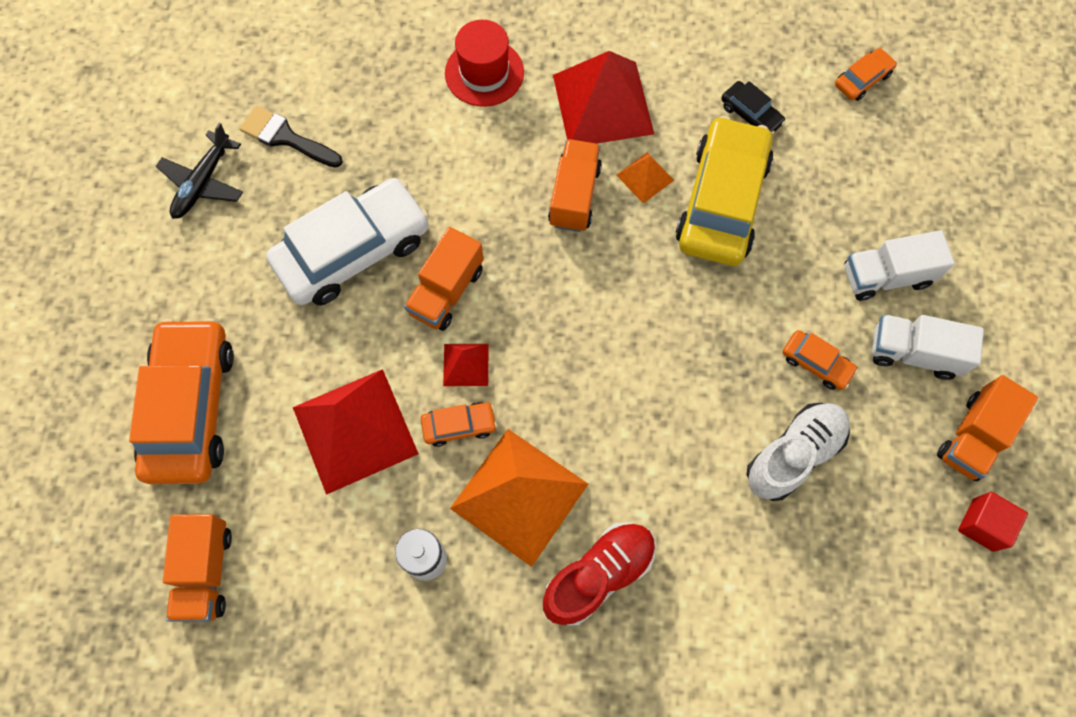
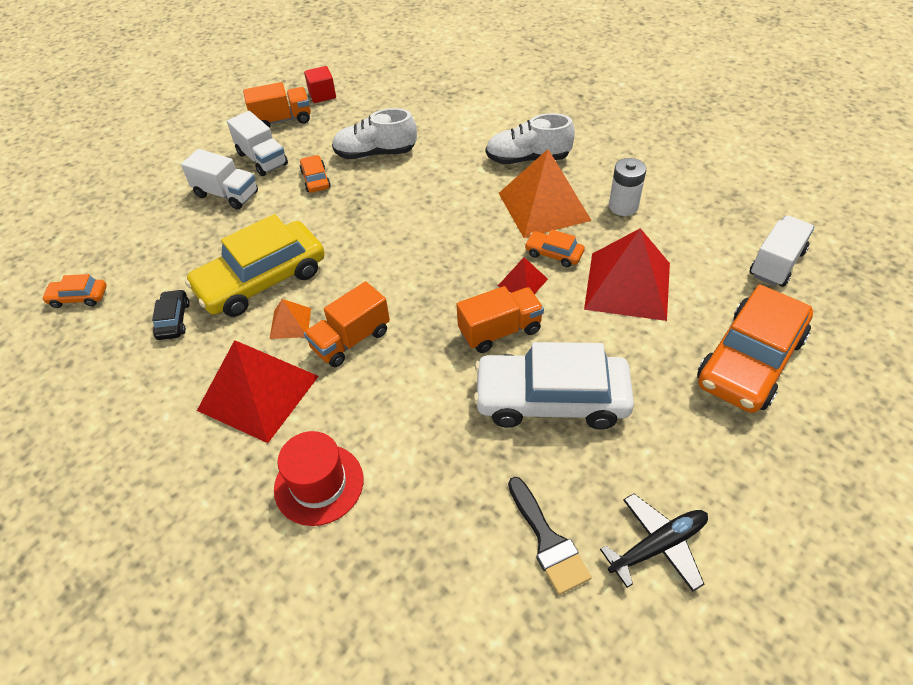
camera: 140 degrees left, 20 degrees down
orange truck [163,514,232,622] -> white truck [750,216,814,287]
red shoe [543,522,656,626] -> white shoe [486,113,575,164]

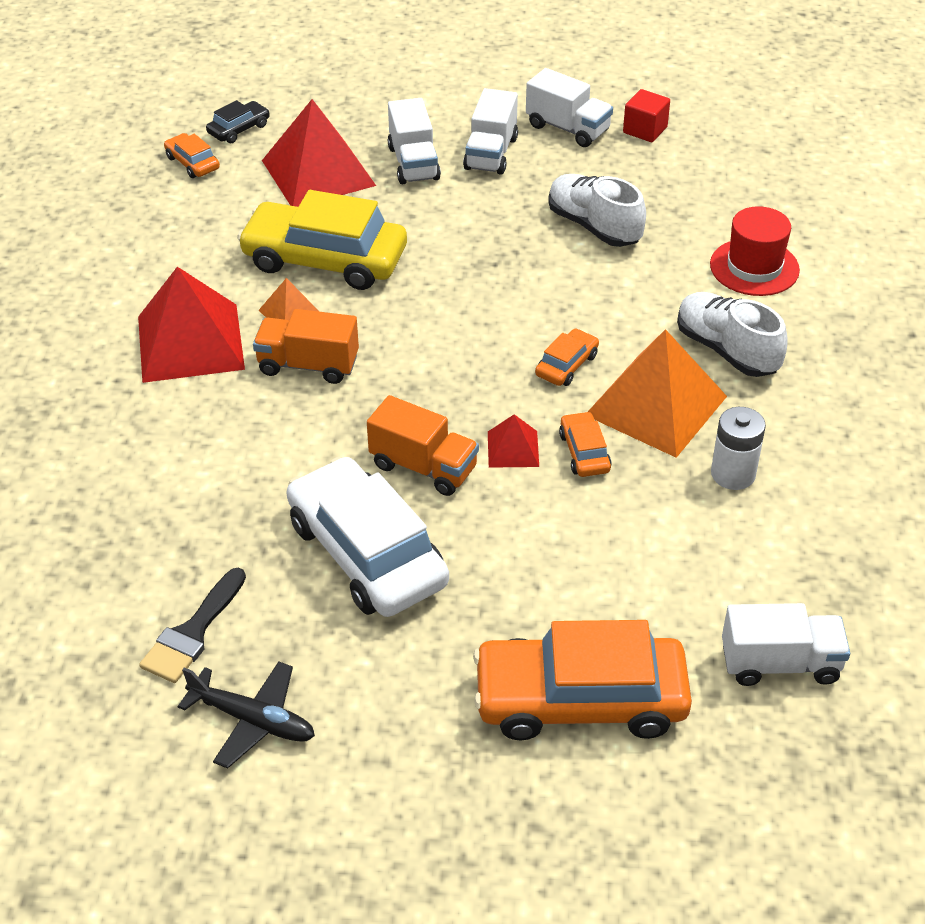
camera: 50 degrees right, 5 degrees down
black car [152,289,190,340] -> black car moved to [206,100,270,143]
orange truck [243,82,311,128] -> white truck [526,68,613,147]
red hat [274,431,363,526] -> red hat moved to [710,206,800,296]
orange car [300,155,331,193] -> orange car moved to [535,329,599,386]
red pyramid [584,228,670,321] -> red pyramid moved to [262,99,376,207]

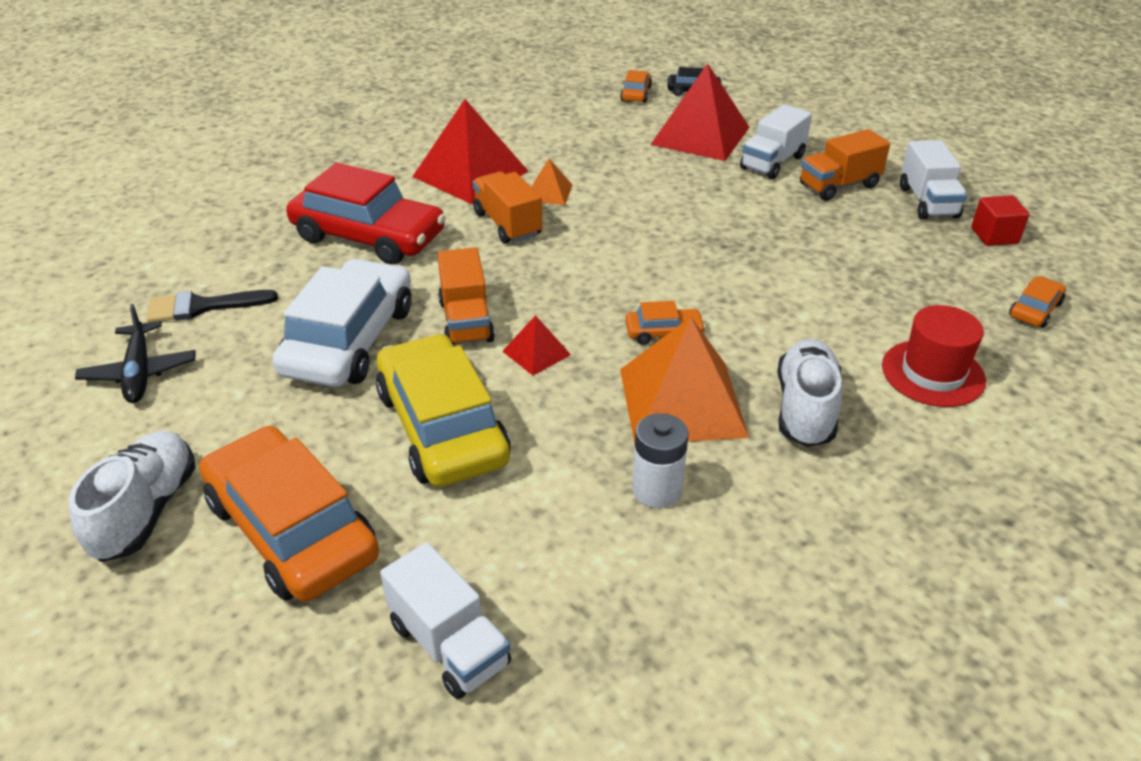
camera: 50 degrees right, 5 degrees down
yellow car [237,190,407,290] -> yellow car moved to [376,333,510,487]
white truck [463,88,518,174] -> orange truck [800,129,890,201]
white shoe [548,174,646,247] -> white shoe moved to [69,431,195,562]
orange car [559,411,612,477] -> orange car moved to [1009,276,1066,328]
none -> red car [286,163,446,264]

